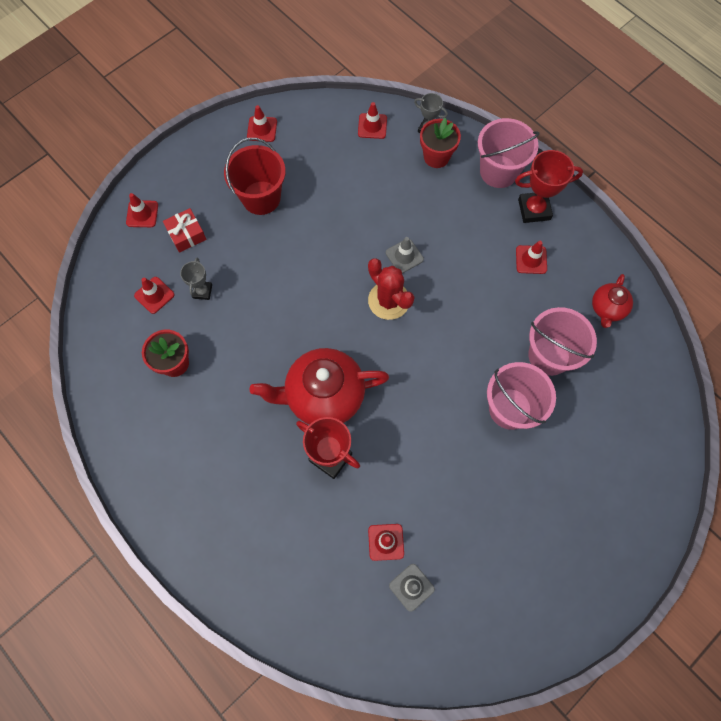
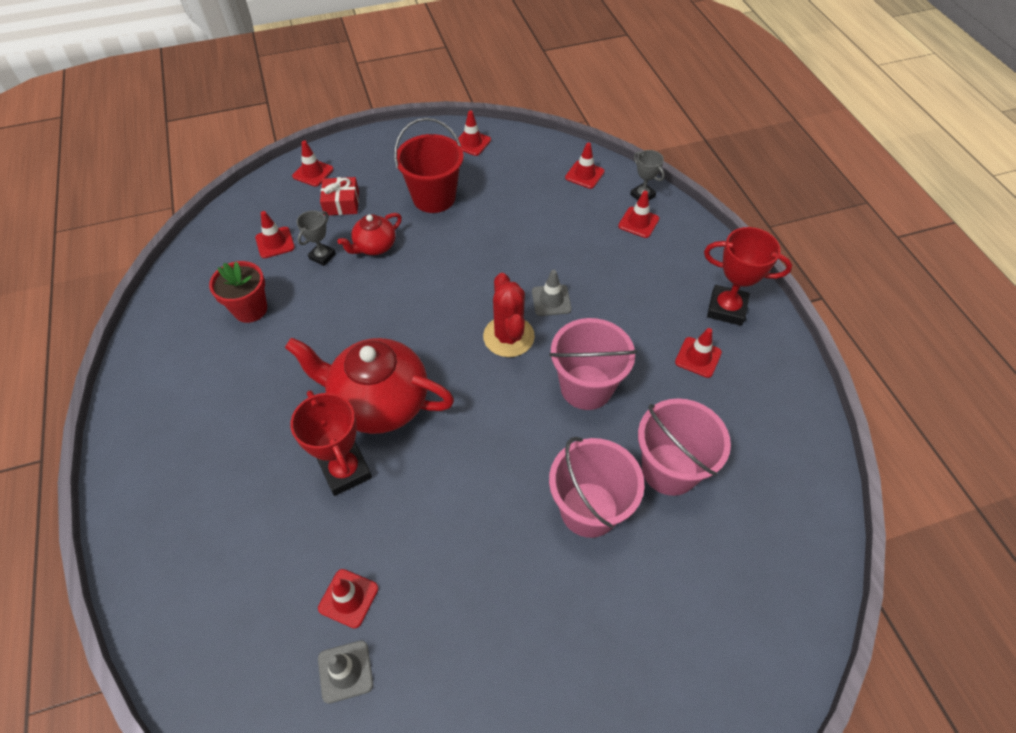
camera: 25 degrees right, 15 degrees down
red flower pot [420,118,461,168] -> red traffic cone [618,191,659,238]
pink bucket [478,118,540,188] -> pink bucket moved to [549,318,637,410]
red teapot [592,274,633,328] -> red teapot moved to [337,213,402,255]

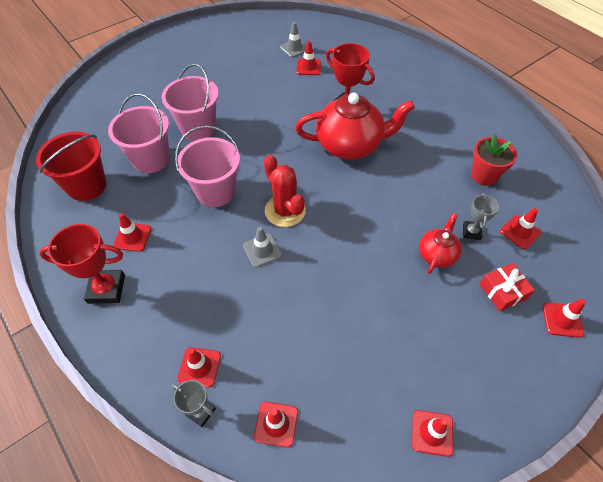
camera: 160 degrees right, 0 degrees up
red bucket [394,118,464,213] -> red bucket moved to [36,132,107,201]

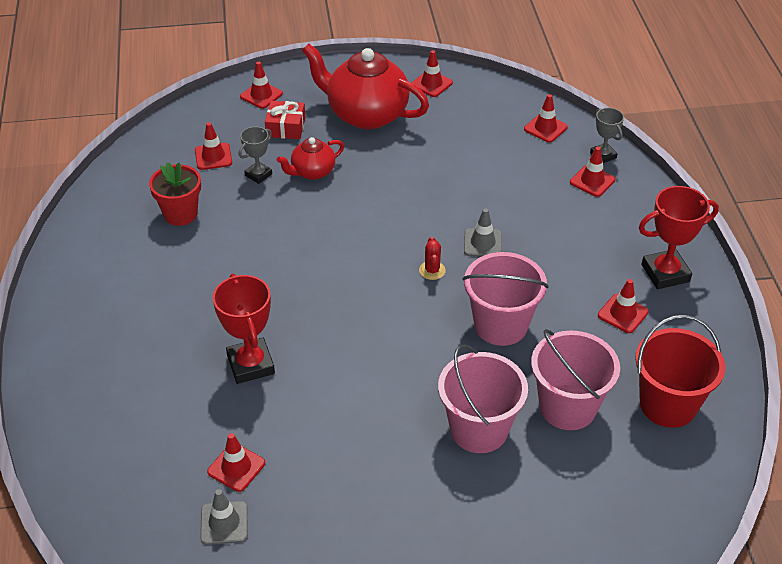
camera: 150 degrees left, 10 degrees down
red trophy [39,224,125,304] -> red trophy turned 45 degrees counterclockwise [639,186,719,289]
red cactus [264,155,306,227] -> red cactus [419,237,446,280], size x0.51
red teapot [295,93,415,159] -> red teapot moved to [302,43,429,129]

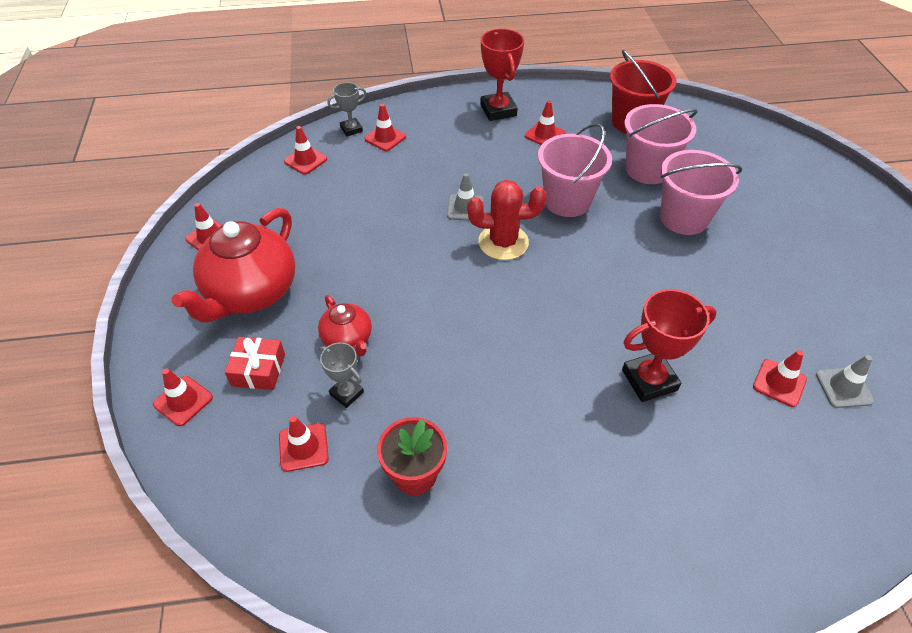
camera: 90 degrees left, 5 degrees up
red cactus [419,237,446,280] -> red cactus [468,180,547,260], size x1.98

